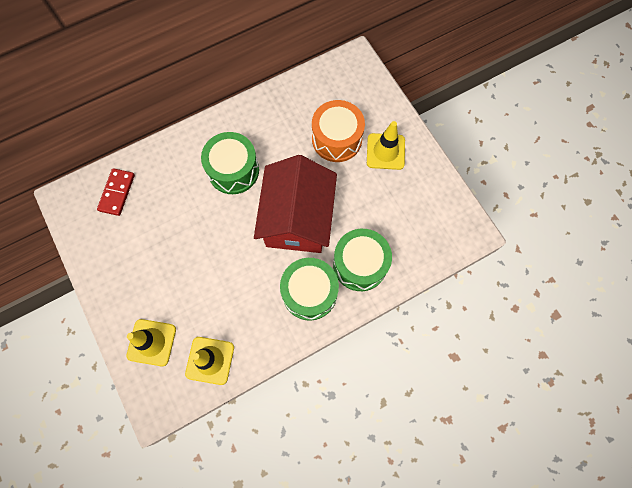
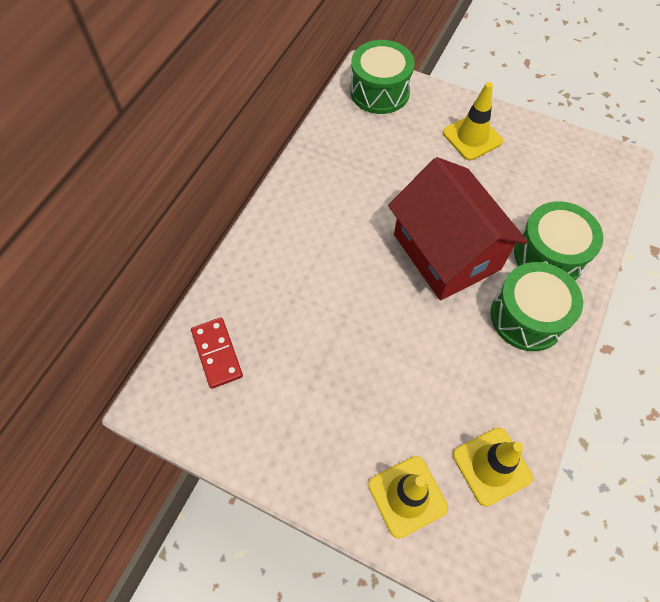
camera: 35 degrees left, 10 degrees down
green drum [201,132,259,194] -> green drum moved to [350,40,415,114]
orange drum [312,100,365,162] -> none

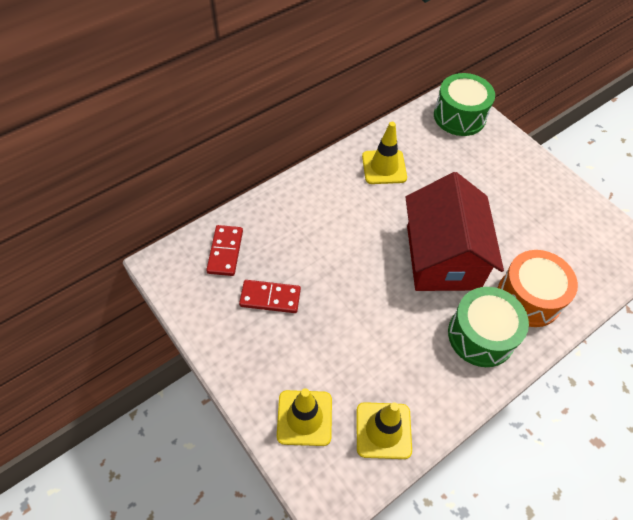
camera: 25 degrees right, 5 degrees down
yellow traffic cone [443,82,503,160] -> yellow traffic cone moved to [362,122,407,184]
green drum [514,201,603,280] -> orange drum [498,250,578,327]
none -> red domino [239,280,301,313]

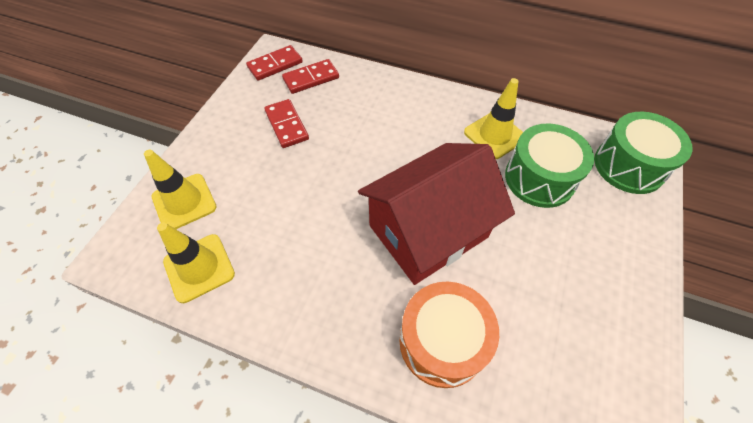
camera: 60 degrees right, 0 degrees up
green drum [448,287,529,367] -> green drum moved to [505,124,594,208]
none -> red domino [246,45,303,81]

